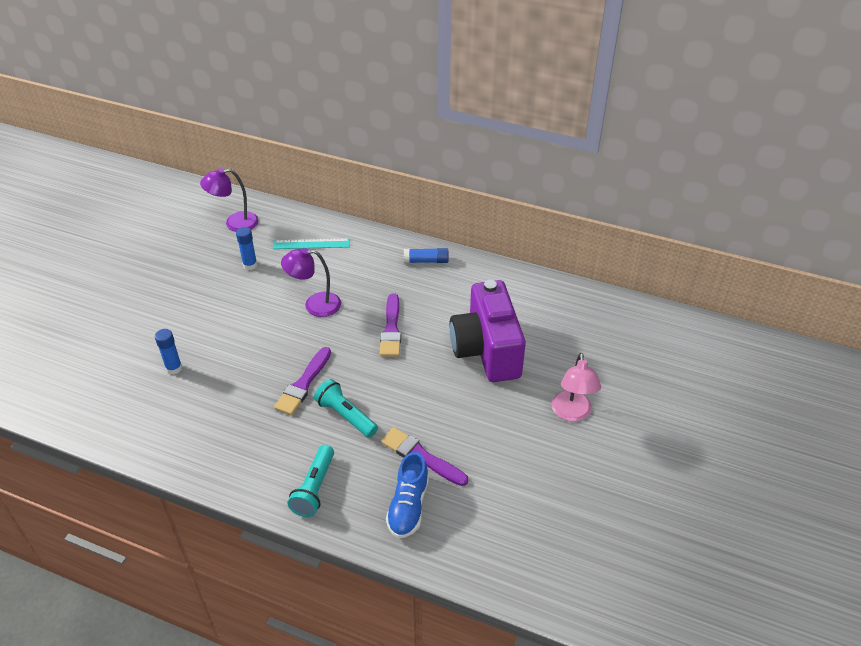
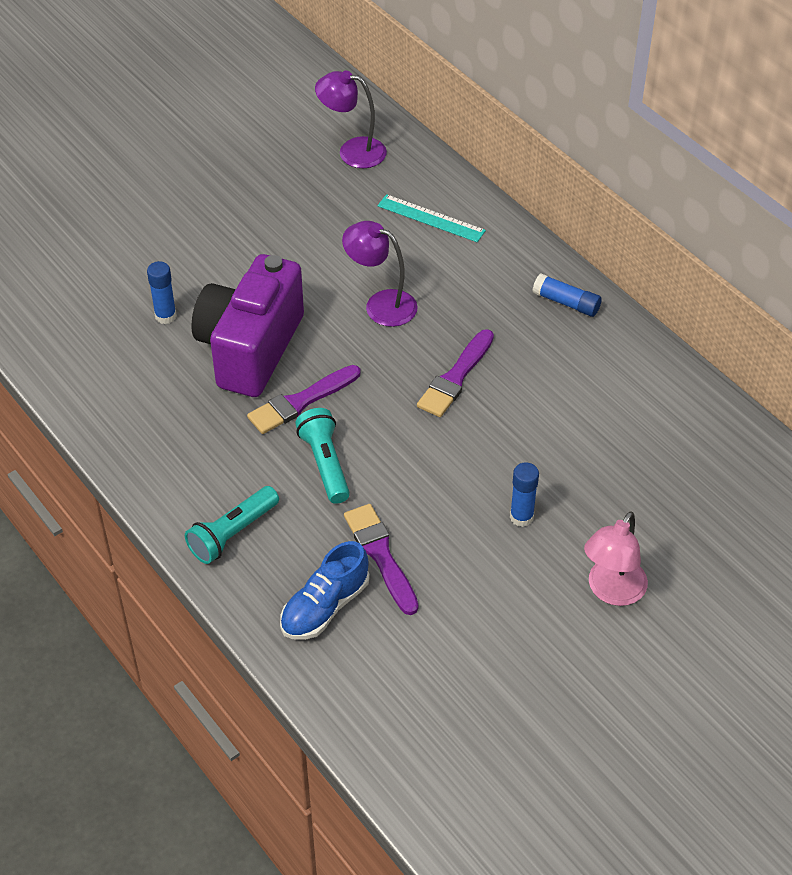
camera: 30 degrees right, 5 degrees up
blue glue stick [236,227,257,270] -> blue glue stick moved to [510,462,539,527]
purple camera [450,280,526,382] -> purple camera moved to [191,254,304,397]

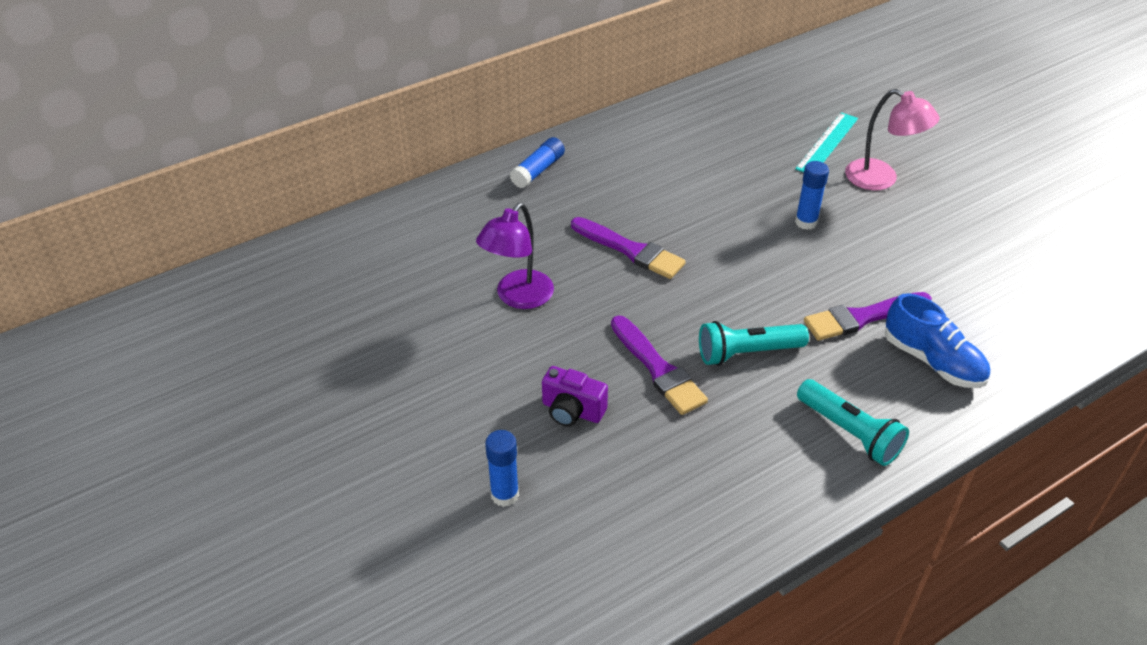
camera: 85 degrees left, 5 degrees down
purple camera [191,254,304,397] -> purple camera [542,366,608,427], size x0.42
purple lamp [315,70,387,168] -> none
turquoise ruler [378,194,486,242] -> turquoise ruler moved to [795,112,858,172]

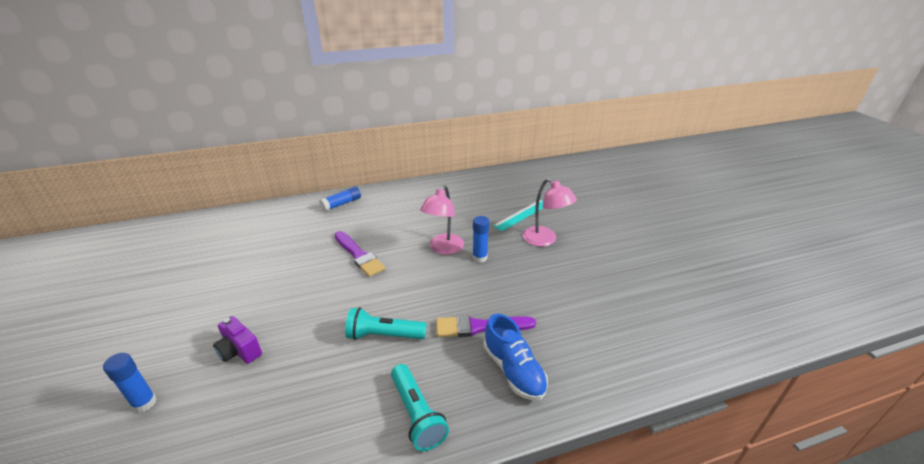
camera: 15 degrees right, 10 degrees down
purple lamp [476,203,554,309] -> none
purple brush [611,316,708,415] -> none
none -> pink lamp [420,185,464,255]

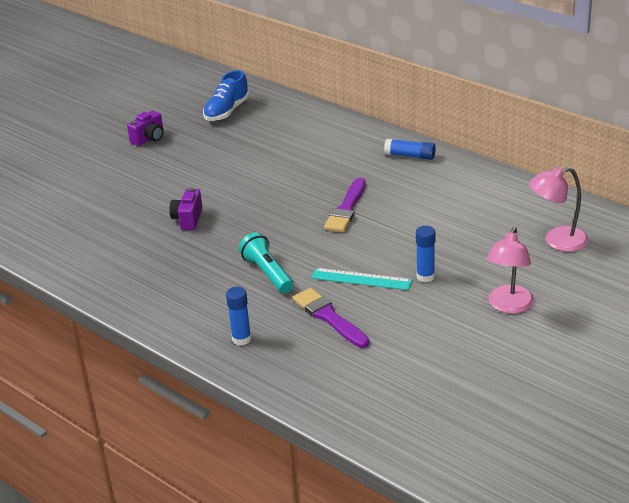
camera: 60 degrees right, 0 degrees up
blue glue stick [103,353,157,413] -> blue glue stick moved to [226,287,251,345]
turquoise flashlight [391,364,449,451] -> none
pink lamp [420,185,464,255] -> pink lamp moved to [529,166,589,252]
blue shoe [484,314,548,401] -> blue shoe moved to [203,70,249,121]
turquoise ruler [493,199,543,231] -> turquoise ruler moved to [311,268,412,290]
none -> purple camera [127,110,164,146]

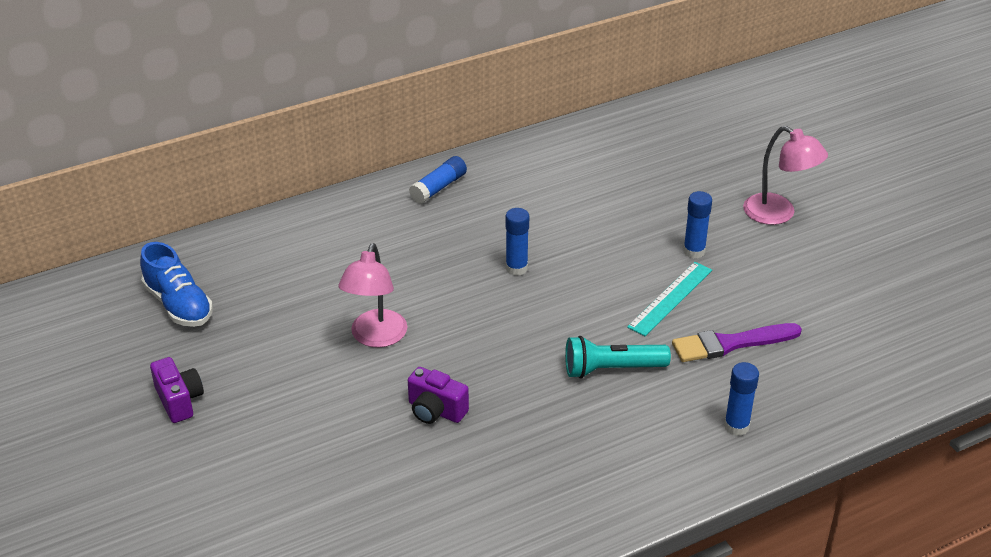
camera: 70 degrees left, 5 degrees up
purple brush [324,178,366,232] -> blue glue stick [505,208,529,276]
pink lamp [529,166,589,252] -> pink lamp moved to [338,243,407,348]

